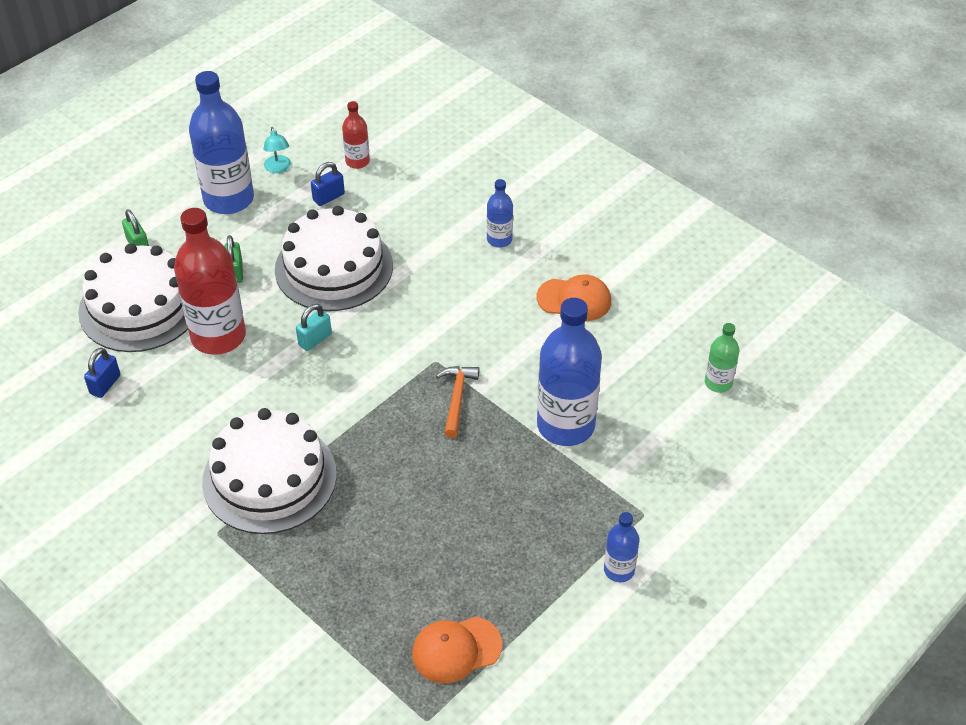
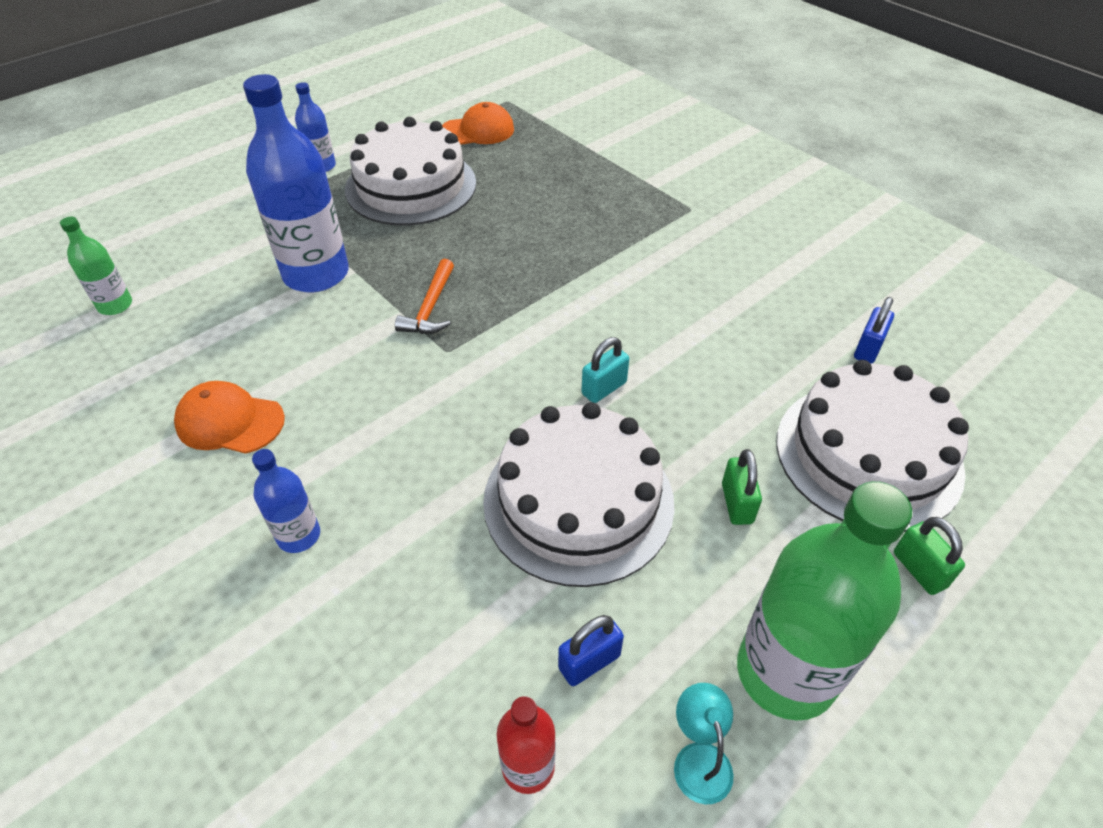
camera: 175 degrees left, 0 degrees up
red bottle [174,208,246,355] -> none
blue bottle [189,71,254,214] -> green bottle [737,481,912,721]
white cake [202,408,337,534] -> white cake moved to [345,117,476,225]

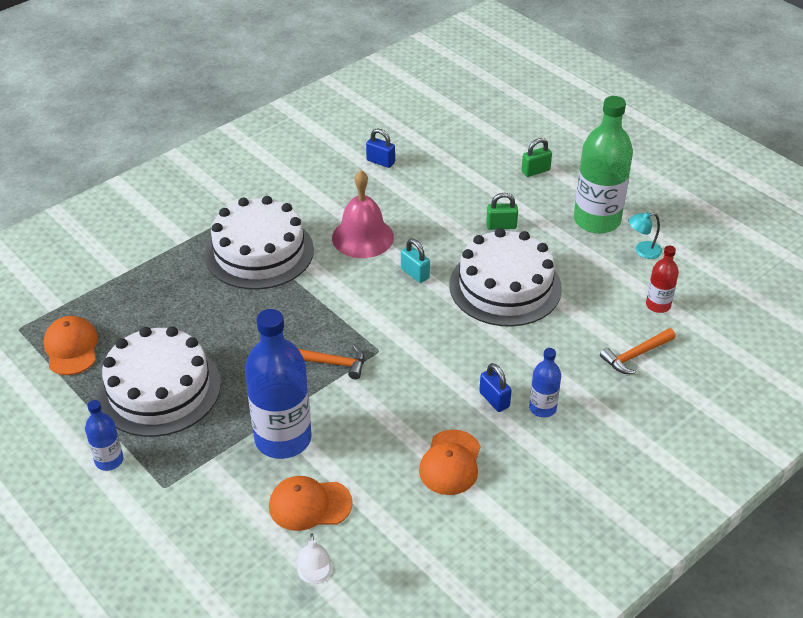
camera: 90 degrees left, 5 degrees down
green bottle [60,217,132,315] -> white lamp [297,533,332,584]
blue padlock [558,615,624,686] -> blue padlock moved to [479,363,512,412]
white cake [776,360,969,532] -> white cake moved to [205,196,314,290]
none -> orange cap [269,476,353,531]
none -> pink bell [332,170,394,258]
none -> orange hammer [600,328,676,374]

